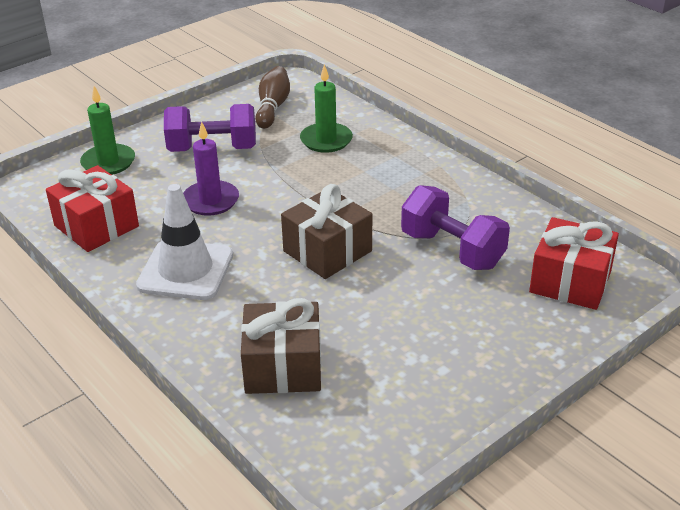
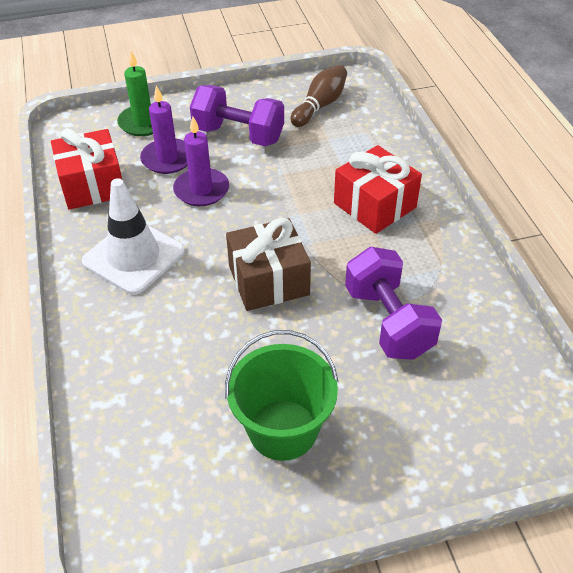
camera: 25 degrees right, 10 degrees up
brown gift [241,298,321,394] -> none
green candle [300,64,353,153] -> none
red gift [529,217,619,310] -> red gift moved to [334,145,422,234]
none -> purple candle [140,85,187,174]
none -> green bucket [225,330,338,461]

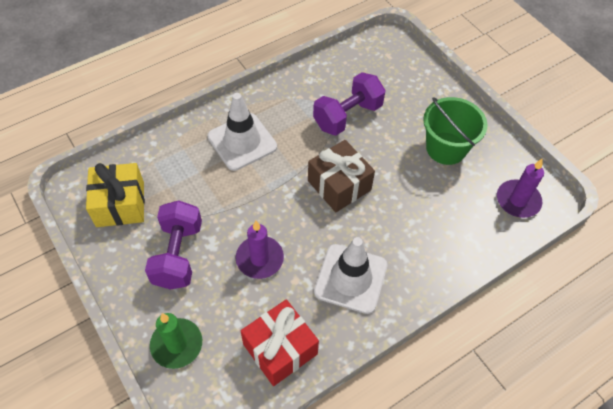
camera: 110 degrees left, 10 degrees up
purple candle [140,85,187,174] -> purple candle moved to [497,158,544,218]
brown bowling pin [291,65,347,127] -> yellow gift [86,163,145,227]
red gift [334,145,422,234] -> white traffic cone [207,93,277,171]

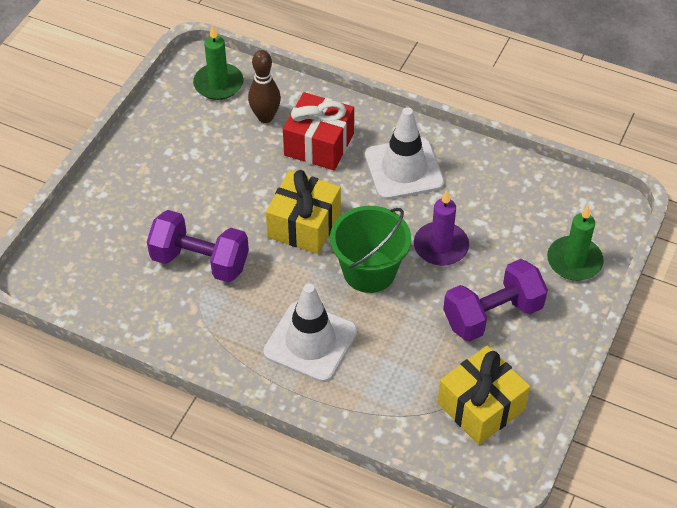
camera: 120 degrees left, 5 degrees down
red gift [241,299,319,386] -> red gift moved to [283,92,354,170]
brown gift [308,140,375,212] -> yellow gift [266,170,341,254]
green bucket [423,97,488,165] -> green bucket moved to [330,206,411,293]
purple candle [497,158,544,218] -> green candle [193,25,244,100]
none -> brown bowling pin [248,50,281,123]

